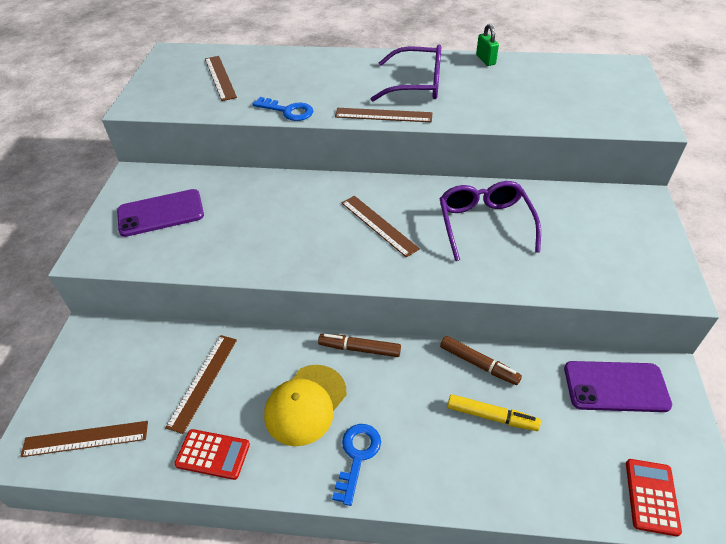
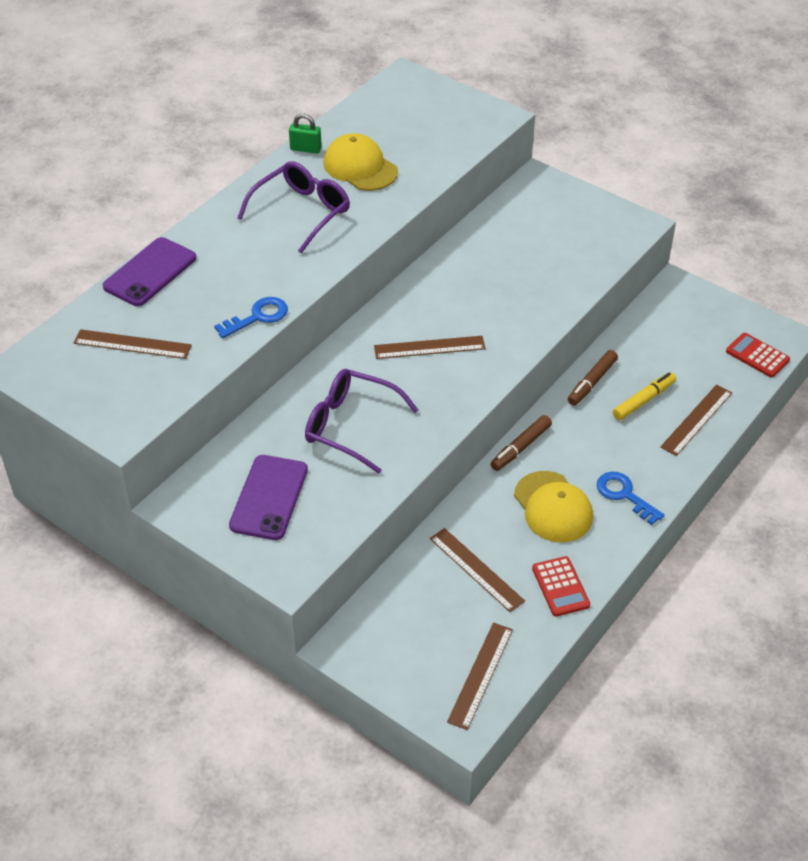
camera: 60 degrees left, 0 degrees up
red calculator [174,429,250,480] -> red calculator turned 120 degrees clockwise [532,556,590,616]
brown ruler [335,108,432,122] -> brown ruler moved to [660,384,732,456]
purple glasses [439,181,541,261] -> purple glasses moved to [305,369,419,474]
brown marker [440,336,522,385] -> brown marker turned 150 degrees clockwise [568,350,618,406]
purple phone [564,361,672,412] -> purple phone moved to [103,237,196,306]
none -> yellow cap [324,133,398,191]

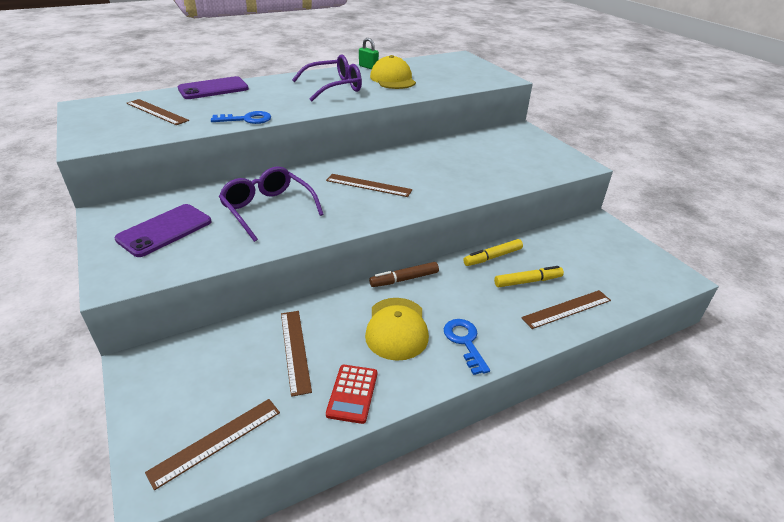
camera: 25 degrees right, 10 degrees down
brown marker [568,350,618,406] -> yellow marker [463,239,523,266]
red calculator [726,333,790,378] -> none

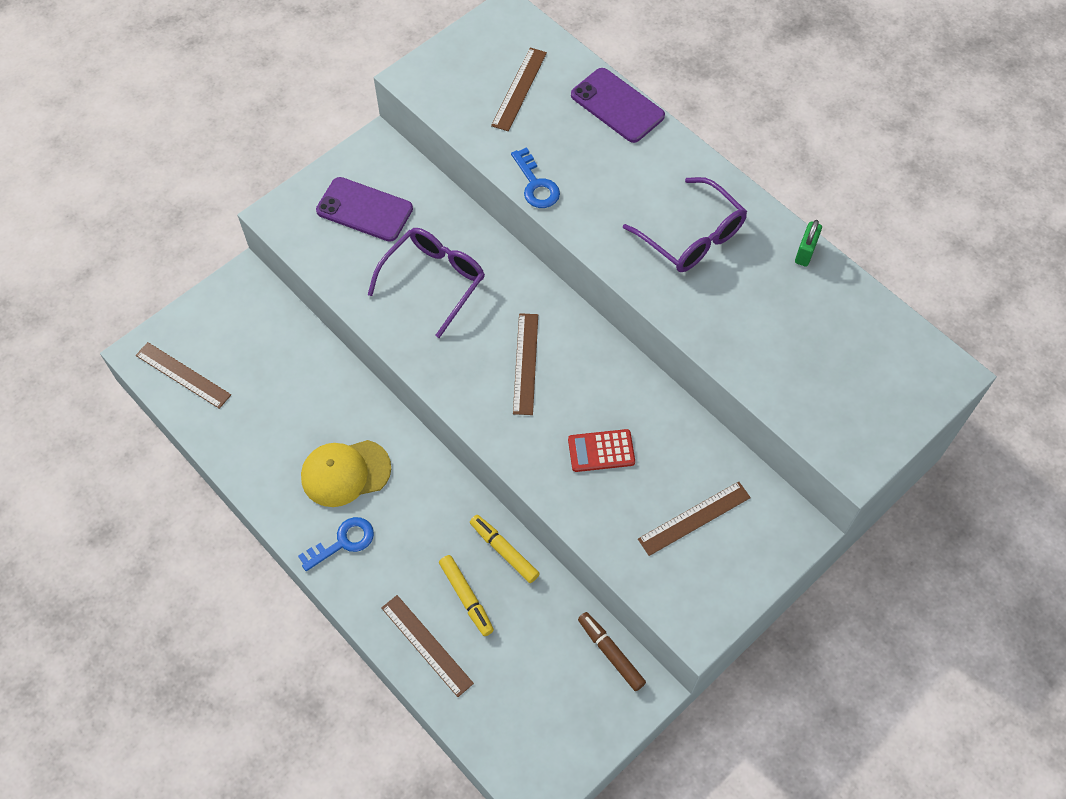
camera: 75 degrees right, 25 degrees up
brown ruler [281,311,312,397] -> brown ruler moved to [638,481,751,556]
red calculator [326,365,377,424] -> red calculator moved to [568,429,635,472]
brown marker [369,262,439,287] -> brown marker moved to [578,612,646,691]
yellow cap [370,55,416,89] -> none

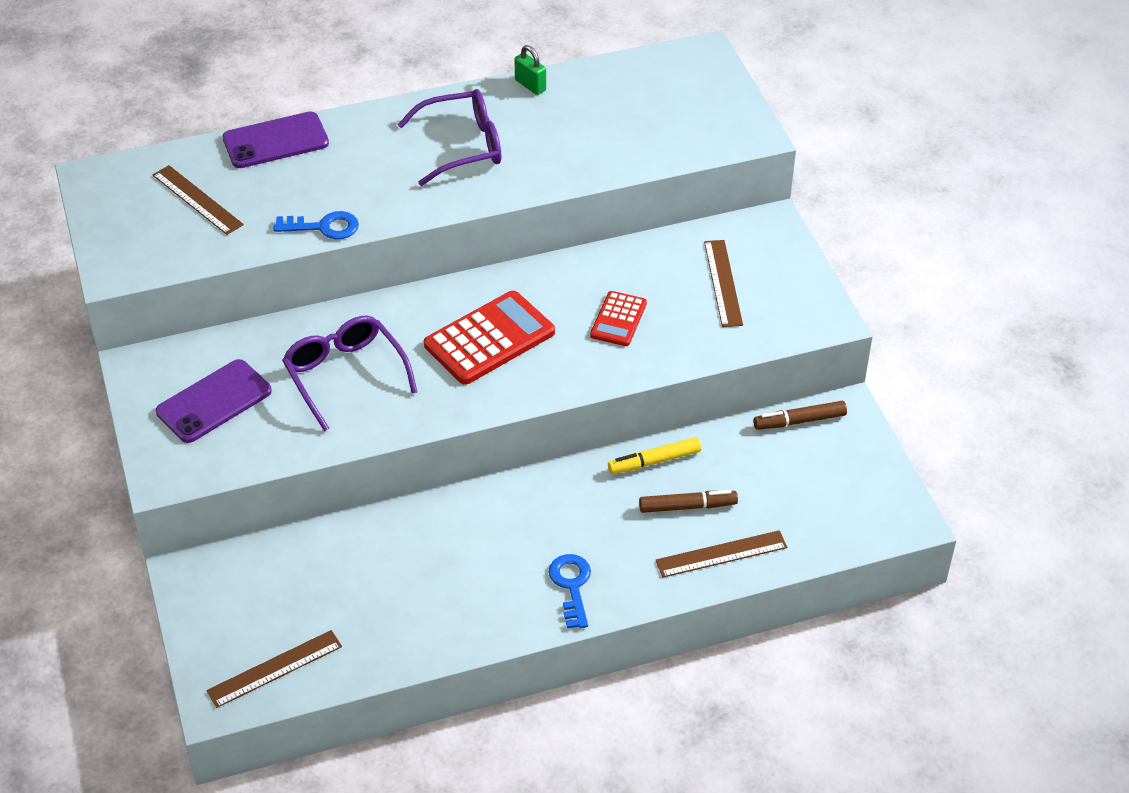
camera: 65 degrees left, 15 degrees down
yellow cap [301,440,391,507] -> none
yellow marker [439,555,494,636] -> brown marker [639,490,738,513]
brown ruler [513,313,538,415] -> red calculator [424,291,555,385]

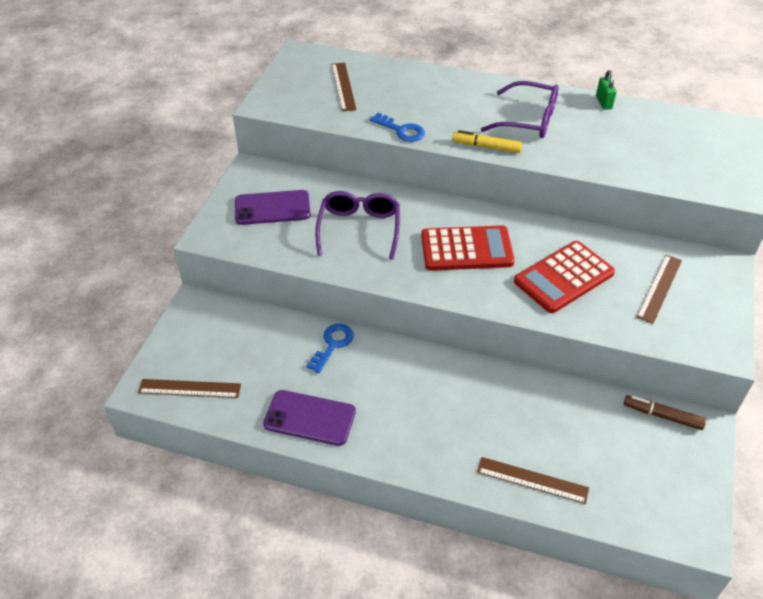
camera: 35 degrees right, 0 degrees up
purple phone [222,111,329,168] -> purple phone moved to [263,390,356,446]
blue key [549,554,591,629] -> blue key moved to [307,324,354,373]
red calculator [590,291,647,346] -> red calculator [514,241,615,313], size x1.75
yellow marker [608,437,701,474] -> yellow marker moved to [452,130,522,153]
brown marker [639,490,738,513] -> none

